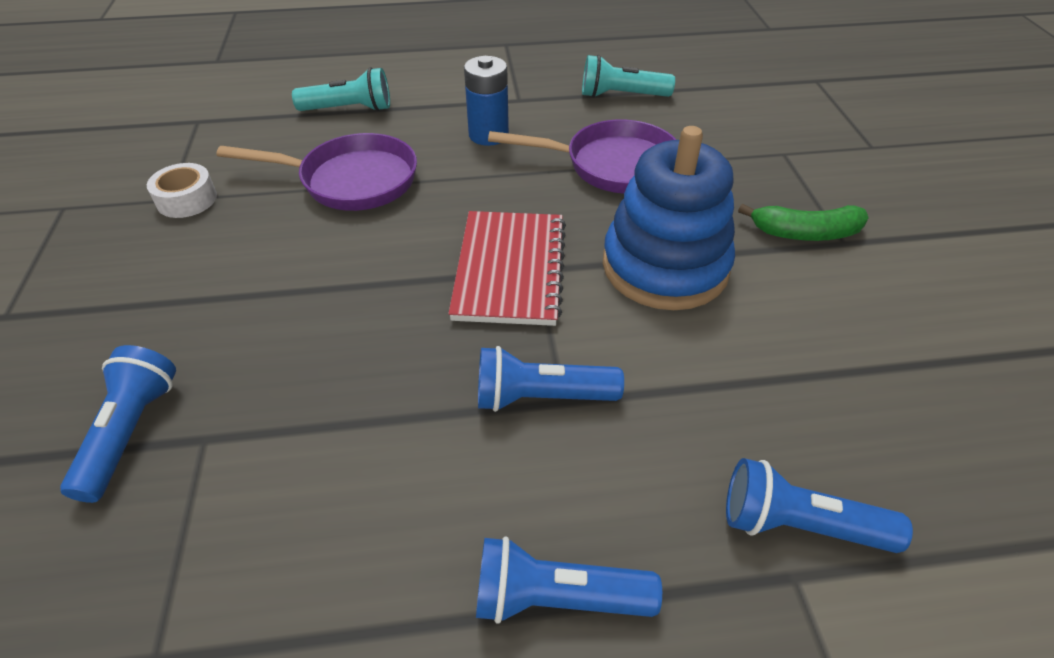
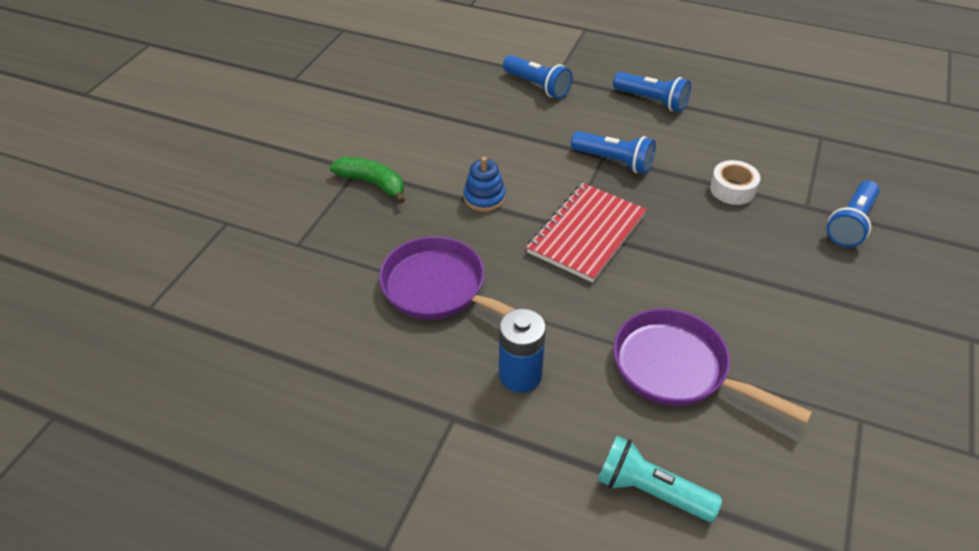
camera: 150 degrees left, 0 degrees up
white tape [147,163,217,218] -> white tape moved to [710,160,760,205]
turquoise flashlight [582,55,675,98] -> none
blue stacking toy [603,126,735,310] -> blue stacking toy [464,157,505,212], size x0.46

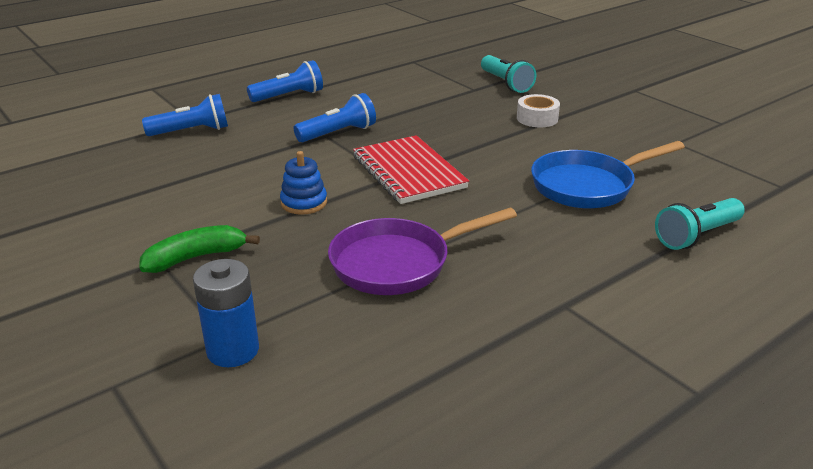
camera: 60 degrees left, 15 degrees down
blue battery [499,308,546,393] -> blue battery moved to [193,259,259,367]
purple pan [613,309,812,424] -> blue pan [531,141,685,208]
white tape [710,160,760,205] -> white tape moved to [517,94,560,127]
blue flashlight [827,181,880,247] -> turquoise flashlight [481,55,536,93]

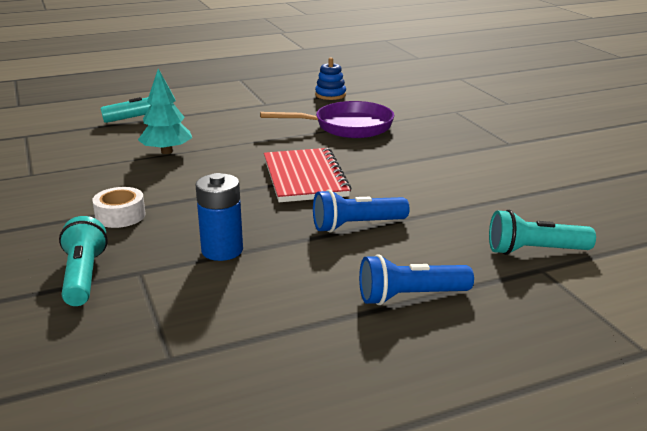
camera: 165 degrees left, 5 degrees down
green banana [139,225,260,273] -> none
blue flashlight [142,94,228,136] -> turquoise flashlight [489,210,596,255]
blue battery [193,259,259,367] -> blue battery moved to [196,173,243,261]
blue stacking toy [280,151,327,215] -> blue stacking toy moved to [315,58,346,100]
blue pan [531,141,685,208] -> turquoise tree [138,69,192,154]

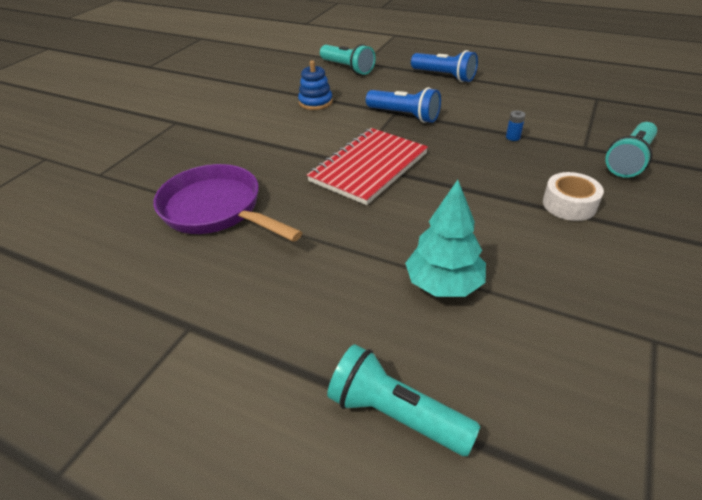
camera: 130 degrees left, 15 degrees up
blue battery [196,173,243,261] -> blue battery [506,110,526,141], size x0.43
blue stacking toy [315,58,346,100] -> blue stacking toy moved to [298,60,333,110]

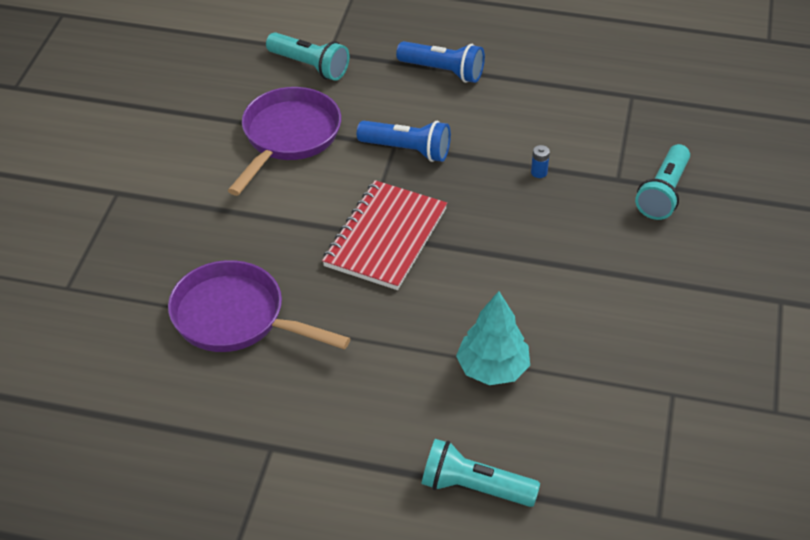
camera: 15 degrees left, 5 degrees up
blue stacking toy [298,60,333,110] -> purple pan [228,87,341,196]
white tape [543,172,604,221] -> none

